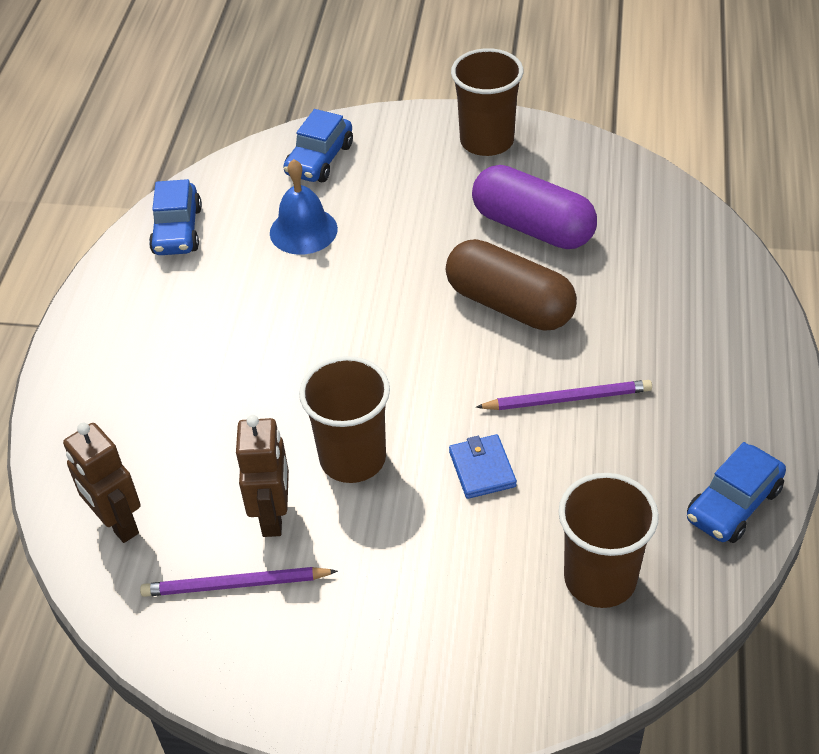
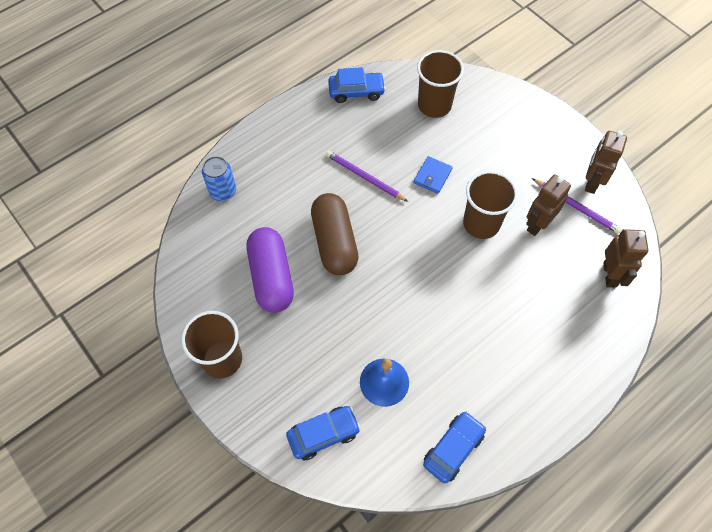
camera: 140 degrees left, 15 degrees up
none -> blue can [202,156,236,201]
none -> brown robot [585,131,627,194]

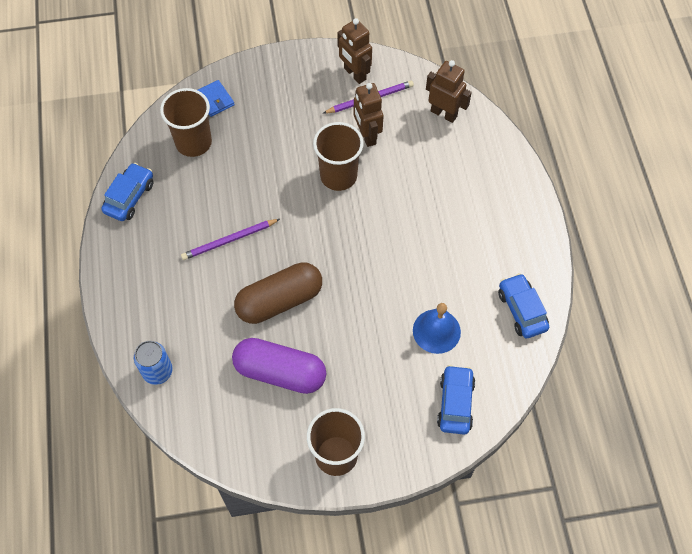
camera: 60 degrees left, 0 degrees up
brown capsule [311,193,358,275] -> brown capsule turned 45 degrees counterclockwise [234,262,322,324]
blue wallet [413,156,453,194] -> blue wallet moved to [198,80,235,117]

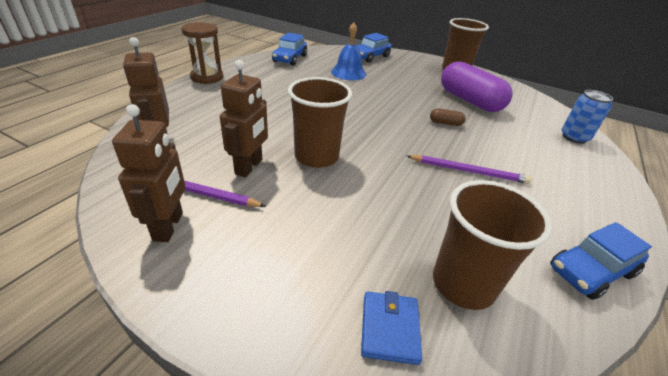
camera: 145 degrees left, 25 degrees down
brown capsule [234,262,322,324] -> brown capsule [430,108,466,126], size x0.40
none -> brown hourglass [181,22,223,84]

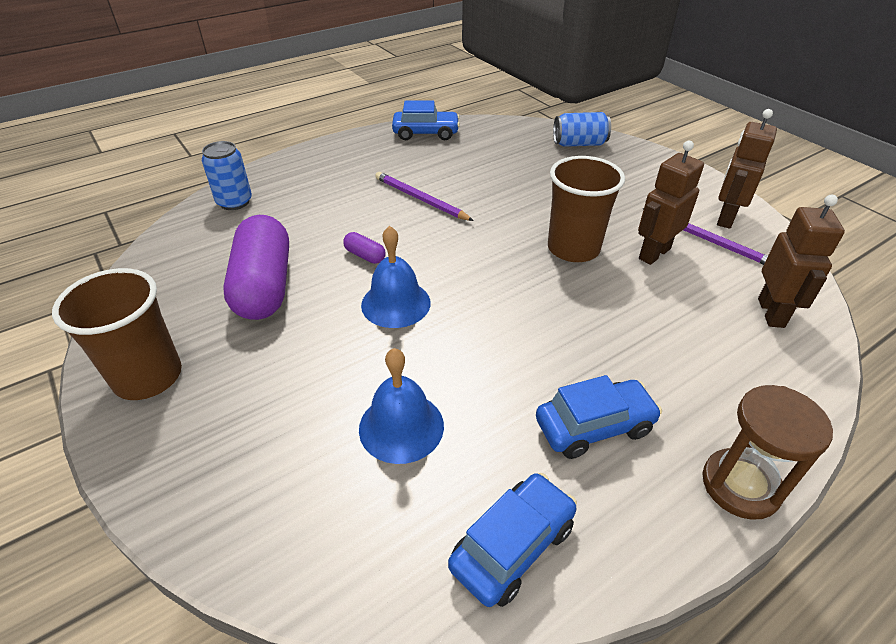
camera: 150 degrees left, 5 degrees up
blue car [357,33,391,63] -> blue car moved to [536,375,662,459]
blue wallet [361,291,422,365] -> blue can [553,112,611,147]
brown capsule [430,108,466,126] -> purple capsule [343,232,386,264]
brown cup [433,180,552,310] -> none
none -> blue bell [361,226,431,328]

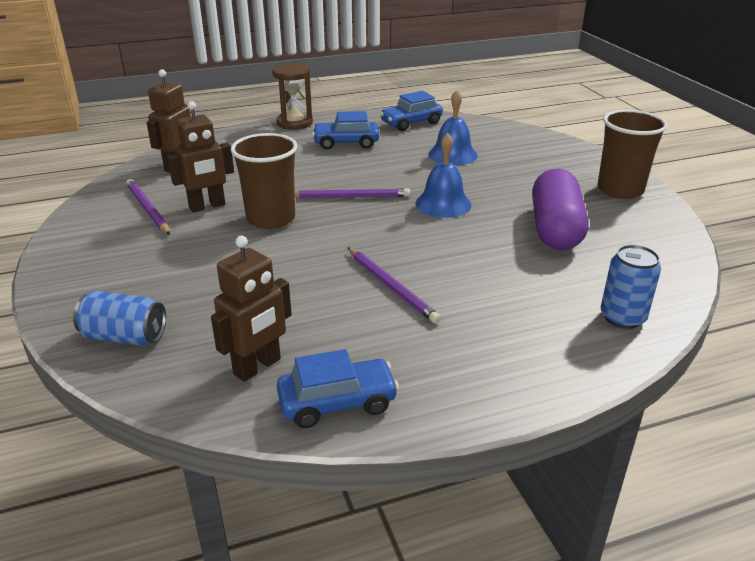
camera: 165 degrees left, 10 degrees down
purple capsule [343,232,386,264] -> none
blue car [392,101,460,140] -> blue car turned 150 degrees clockwise [277,349,399,428]
brown robot [717,109,777,229] -> brown robot moved to [211,236,292,382]
none -> purple pencil [295,188,410,199]

